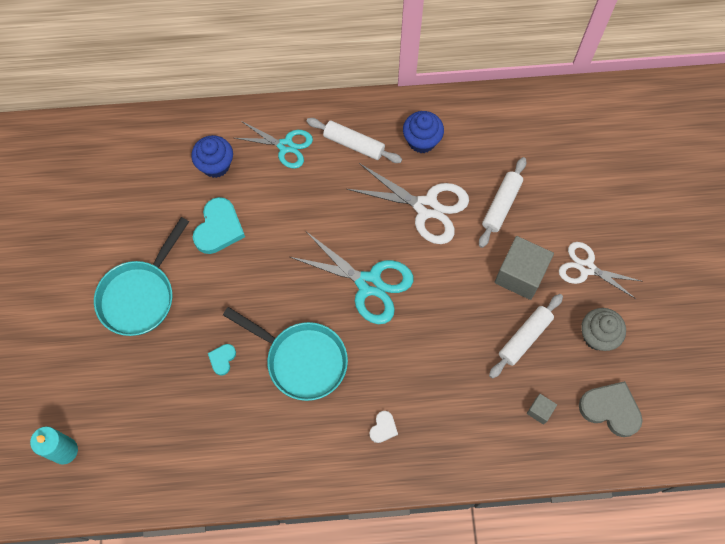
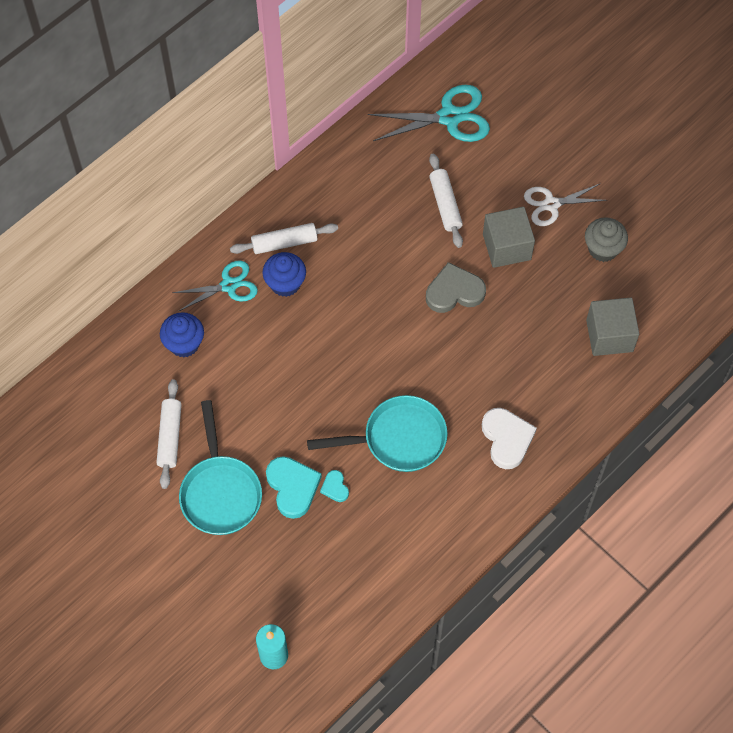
camera: 40 degrees left, 5 degrees down
turquoise heart [193,197,245,254] -> turquoise heart moved to [266,456,322,519]
turquoise scissors [290,232,413,324] -> turquoise scissors moved to [368,85,490,142]
white scissors [347,163,469,244] -> none
white heart [369,411,398,443] -> white heart [482,408,537,469], size x1.93
blue cupcake [403,111,444,153] -> blue cupcake moved to [263,252,306,297]
white rolling pin [489,294,563,379] -> white rolling pin moved to [156,379,182,489]
grey cube [527,394,557,425] -> grey cube [586,298,639,356], size x2.11
grey heart [579,381,643,437] -> grey heart moved to [426,262,486,313]

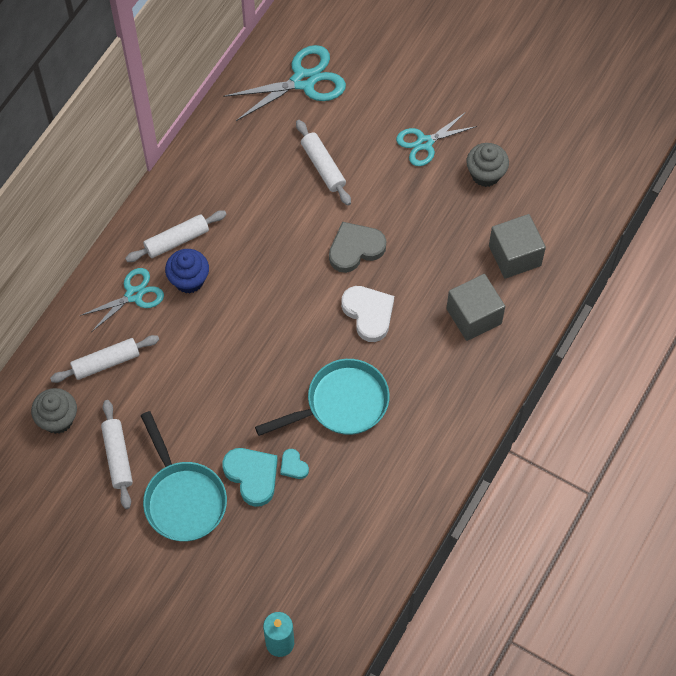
camera: 15 degrees left, 0 degrees up
blue cupcake [160,312,204,358] -> white rolling pin [50,335,159,383]
white heart [482,408,537,469] -> white heart moved to [341,286,394,342]
grey cube [483,207,535,268] -> grey cube moved to [446,274,505,341]
white scissors [524,183,607,226] -> turquoise scissors [396,112,477,166]
none -> grey cupcake [31,388,77,434]

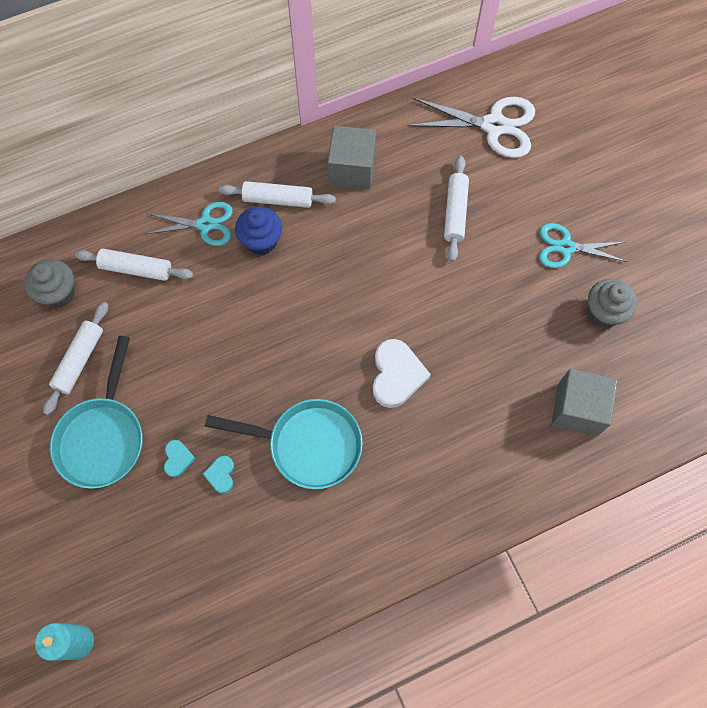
camera: 35 degrees right, 5 degrees up
turquoise scissors [223,45,346,121] -> white scissors [407,97,535,158]
turquoise heart [223,448,278,507] -> turquoise heart [164,440,196,477], size x0.52
grey heart [329,222,386,273] -> none
grey cube [446,274,505,341] -> grey cube moved to [328,126,376,190]

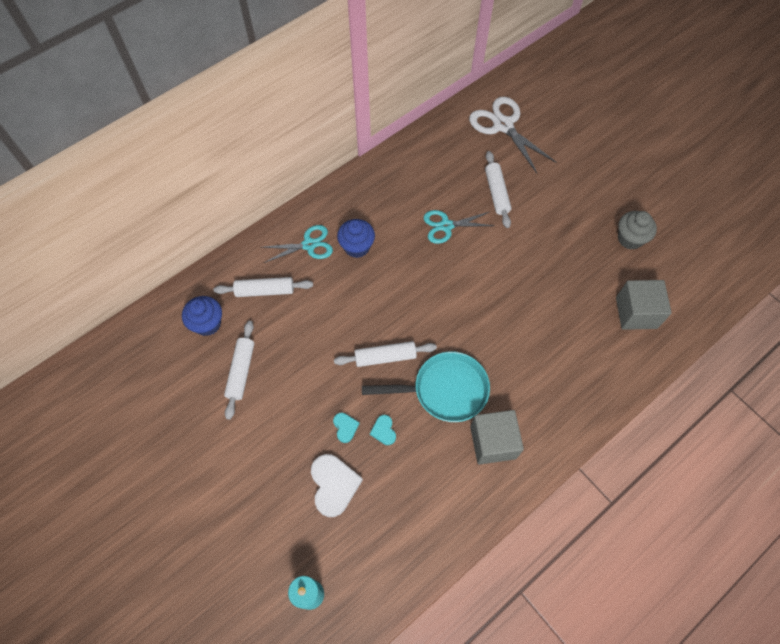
camera: 15 degrees left, 5 degrees down
grey cupcake [25,259,75,308] -> blue cupcake [182,296,222,336]
turquoise pan [50,336,143,489] -> none
white rolling pin [219,181,336,208] -> white rolling pin moved to [334,341,437,367]
grey cube [328,126,376,190] -> grey cube moved to [470,410,524,465]
white heart [373,339,431,408] -> white heart moved to [311,454,363,517]
white scissors [407,97,535,158] -> white scissors turned 120 degrees counterclockwise [469,96,557,173]
turquoise scissors [539,223,628,268] -> turquoise scissors moved to [423,210,494,244]

